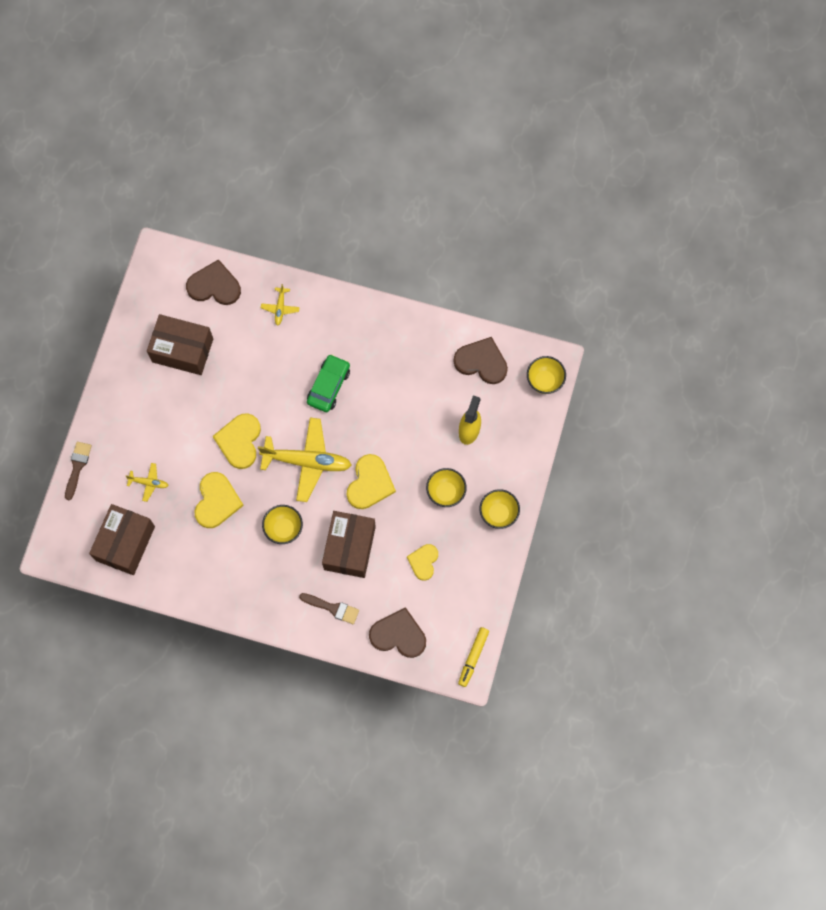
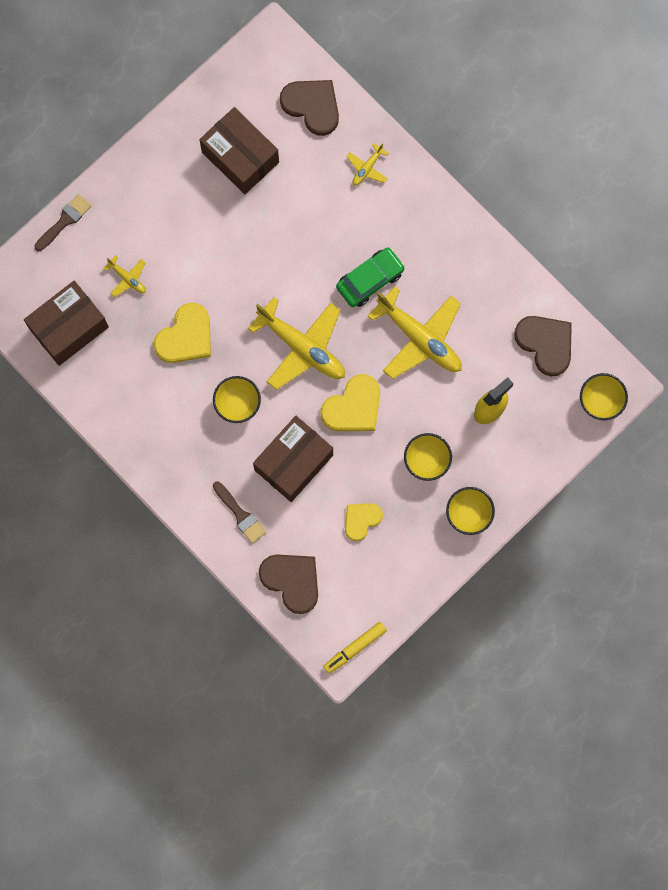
camera: 30 degrees right, 5 degrees up
yellow heart [213,413,261,469] -> none
none -> yellow plane [368,286,462,379]

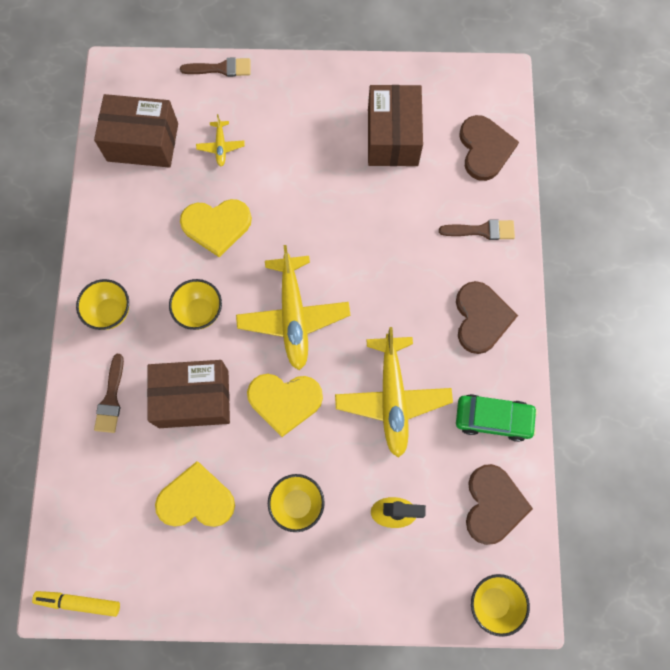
camera: 45 degrees right, 5 degrees down
brown heart [259,554,318,614] -> brown heart moved to [456,281,518,354]
green car [336,248,405,307] -> green car moved to [456,394,538,442]
yellow heart [345,503,383,541] -> yellow heart [155,461,235,527], size x1.55
yellow plane [347,143,389,186] -> brown brush [439,220,515,240]
yellow bowl [446,487,495,535] -> yellow bowl moved to [76,279,129,330]

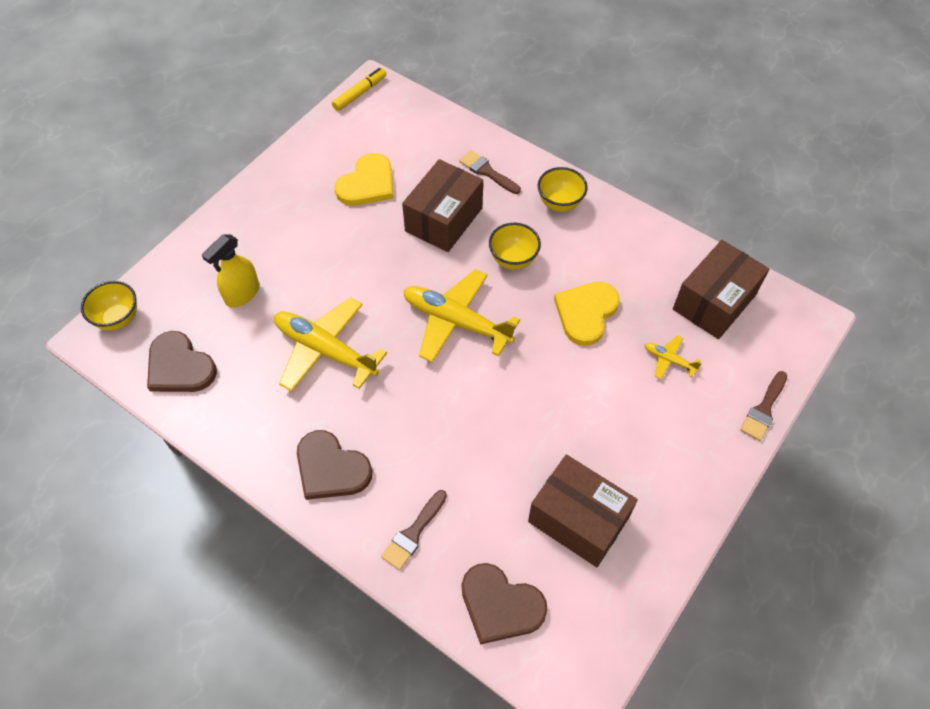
camera: 125 degrees right, 15 degrees down
yellow heart [247,374,323,437] -> none
yellow bowl [268,474,325,532] -> none
green car [456,394,538,442] -> none

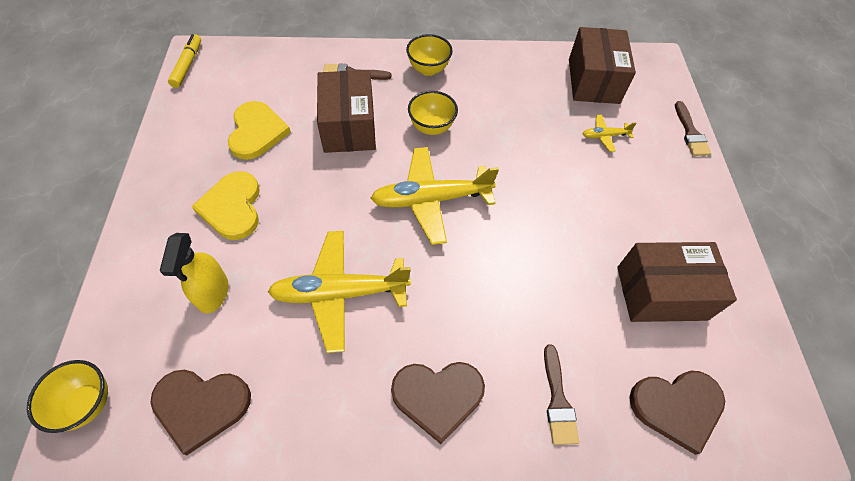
camera: 40 degrees left, 0 degrees up
yellow heart [554,282,620,346] -> yellow heart moved to [191,171,260,240]

